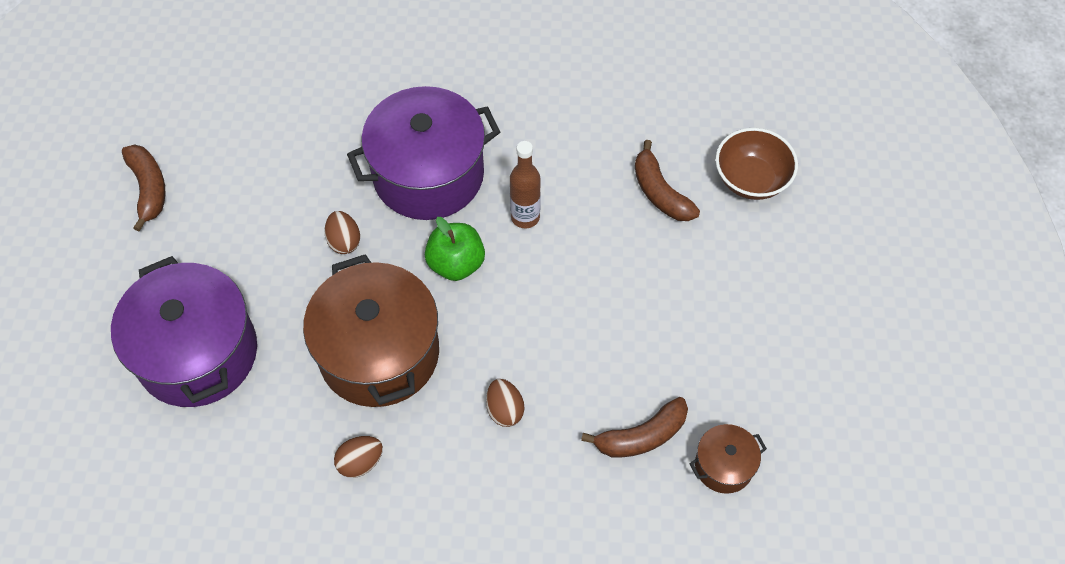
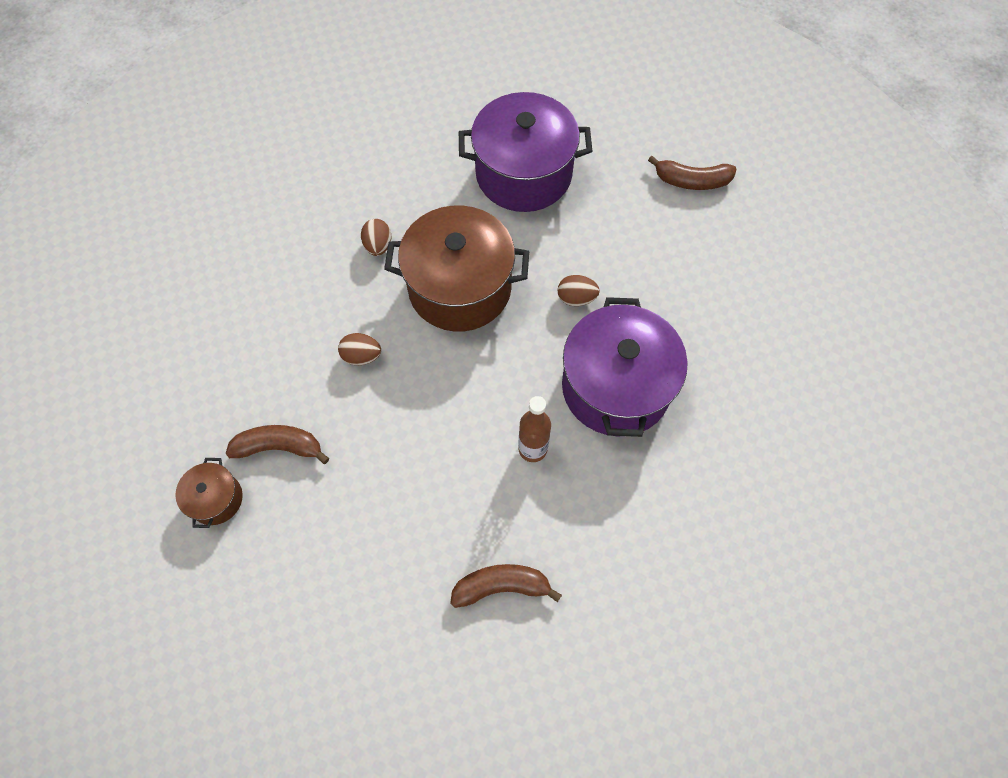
camera: 115 degrees right, 5 degrees up
green apple [425,217,485,281] -> none
brown banana [581,397,688,457] -> brown banana turned 90 degrees clockwise [226,425,329,464]
brown bowl [715,128,798,200] -> none

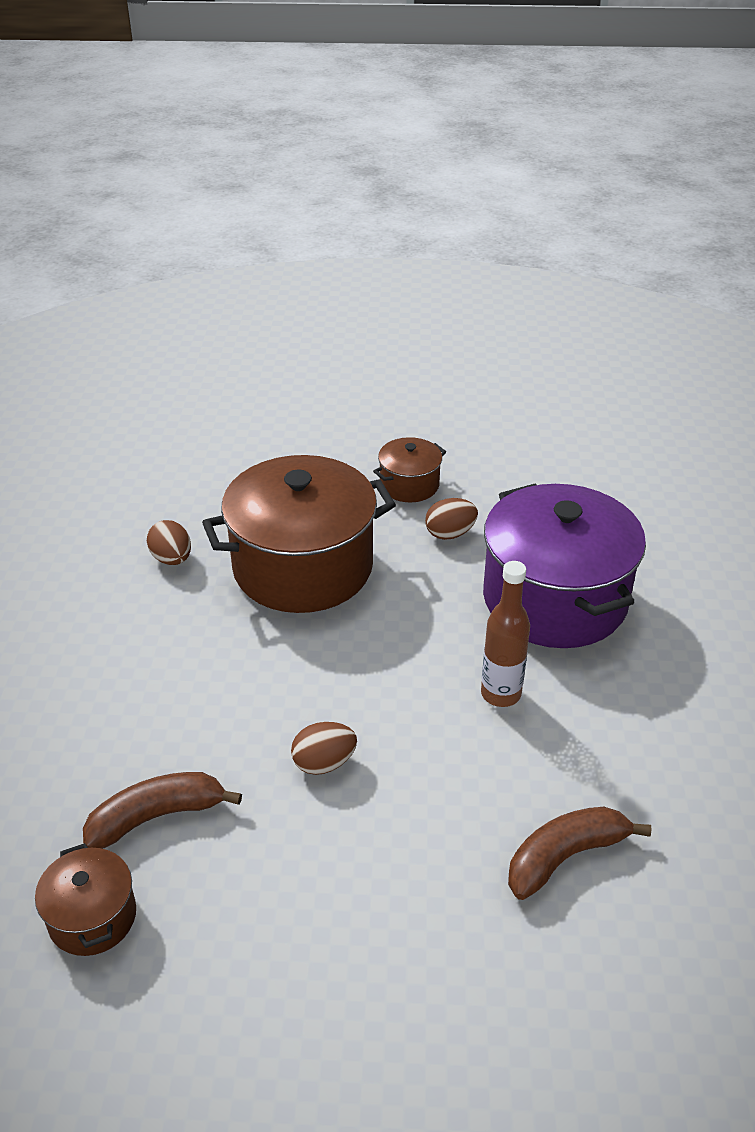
camera: 25 degrees left, 25 degrees down
brown egg [338,333,381,365] -> brown egg moved to [291,722,357,775]
purple pot [459,92,592,212] -> none
brown banana [648,156,736,190] -> none
none -> brown pot [373,437,446,502]

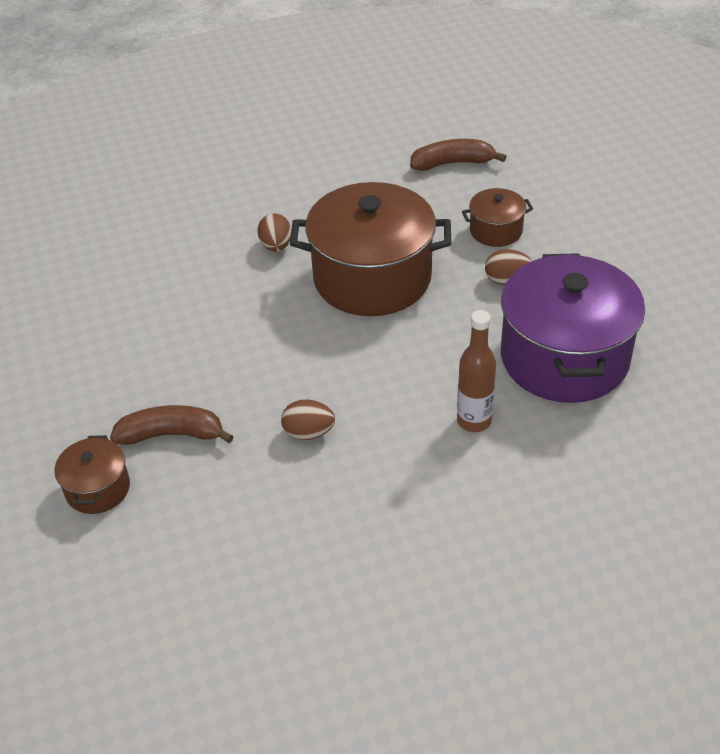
camera: 25 degrees right, 5 degrees up
brown banana [508,807,651,900] -> brown banana moved to [410,139,506,171]

